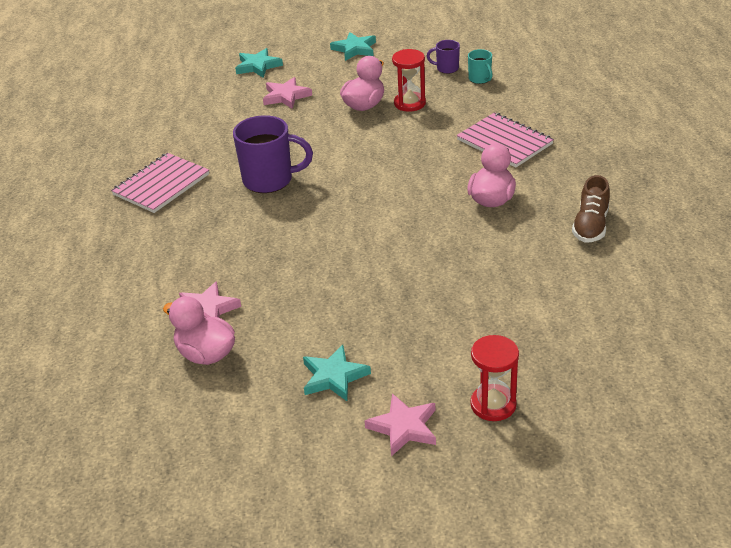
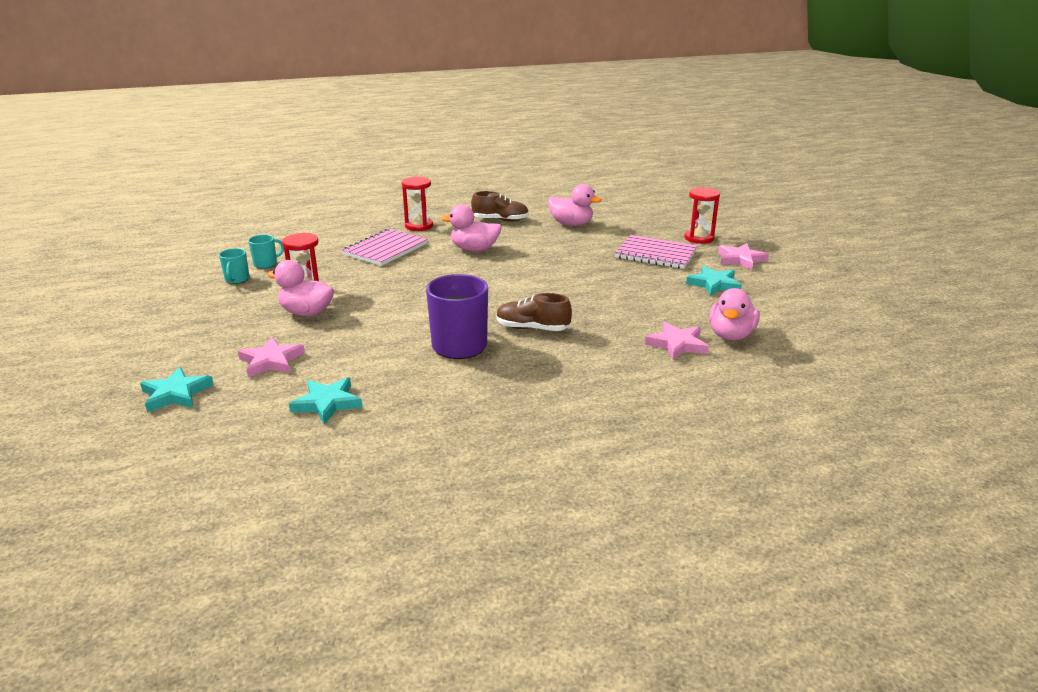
camera: 105 degrees left, 10 degrees down
pink notebook [111,153,209,213] -> pink notebook moved to [615,235,698,269]
turquoise star [330,32,376,61] -> turquoise star moved to [289,377,362,425]
purple mug [427,40,460,74] -> turquoise mug [219,248,249,284]
none -> red hourglass [402,177,433,231]
none -> brown shoe [496,293,572,331]
none -> pink duck [548,184,602,226]

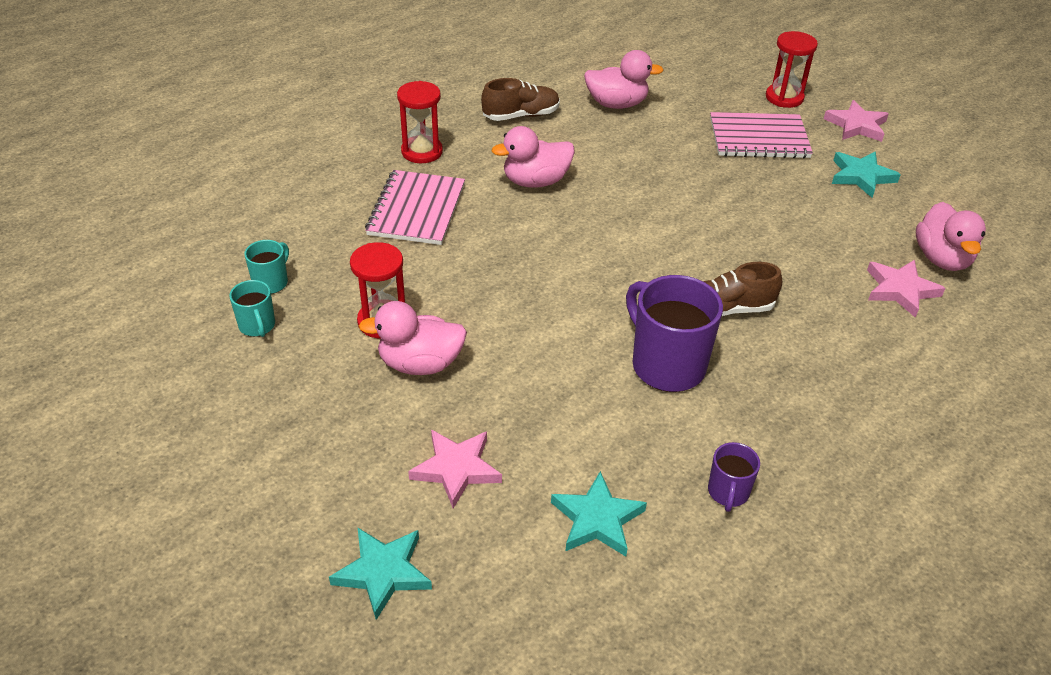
camera: 25 degrees left, 15 degrees up
none -> purple mug [708,442,760,512]

